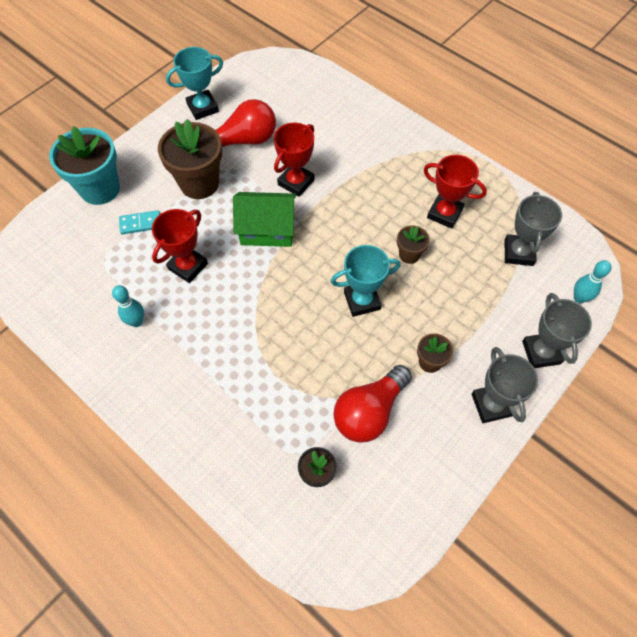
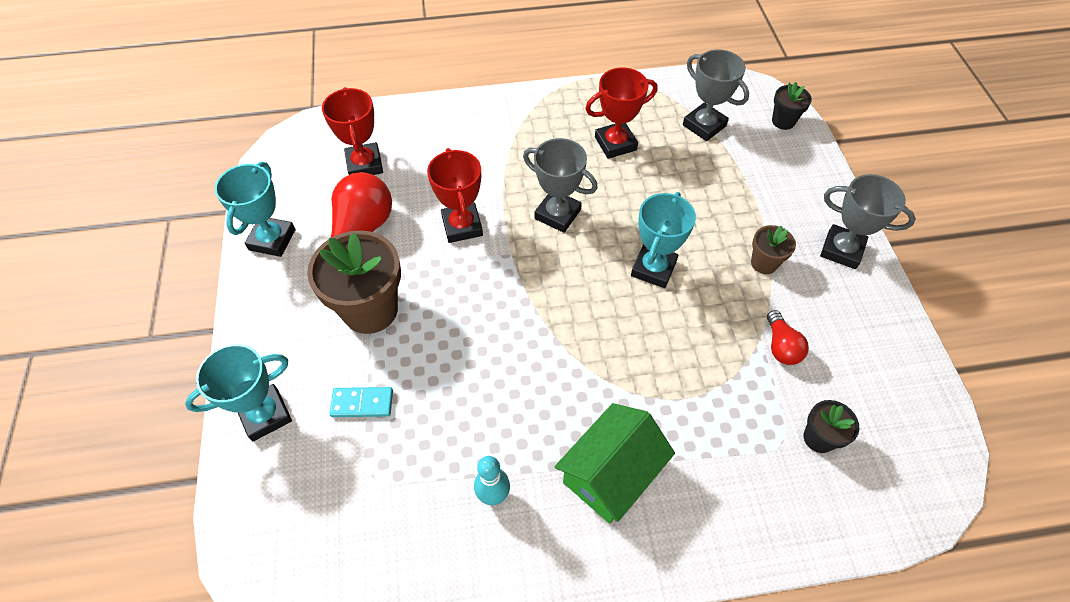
camera: 50 degrees left, 5 degrees down
turquoise flower pot [49,126,120,205] -> turquoise trophy [185,344,292,441]
turquoise domino [119,210,160,234] -> turquoise domino turned 60 degrees clockwise [329,387,393,417]
red trophy [152,209,208,283] -> red trophy moved to [322,87,383,175]
green house [233,192,296,247] -> green house moved to [555,403,675,524]
red light bulb [333,365,412,443] -> red light bulb [767,310,809,365], size x0.54
brown flower pot [397,225,430,264] -> none
grey trophy [522,293,592,368] -> grey trophy moved to [523,138,598,233]
turquoise bowling pin [574,260,612,303] -> black flower pot [772,82,812,130]

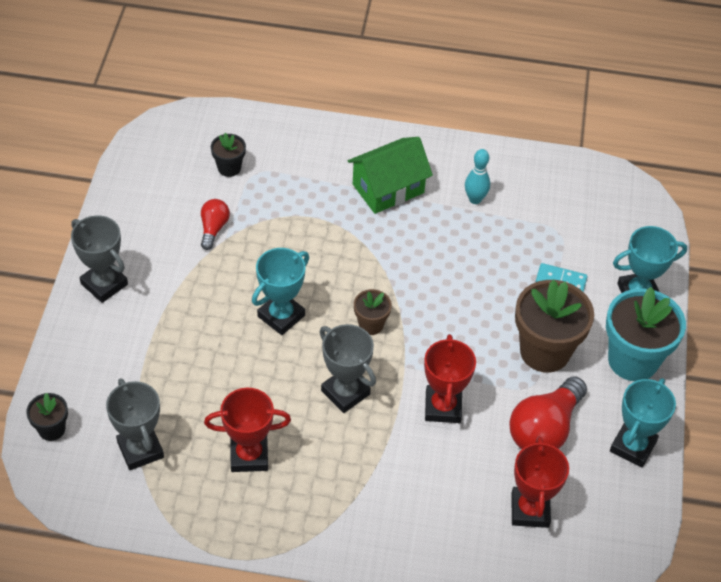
camera: 165 degrees left, 5 degrees down
brown flower pot [751,225,796,274] -> brown flower pot moved to [354,289,392,335]
none -> turquoise flower pot [606,287,686,381]

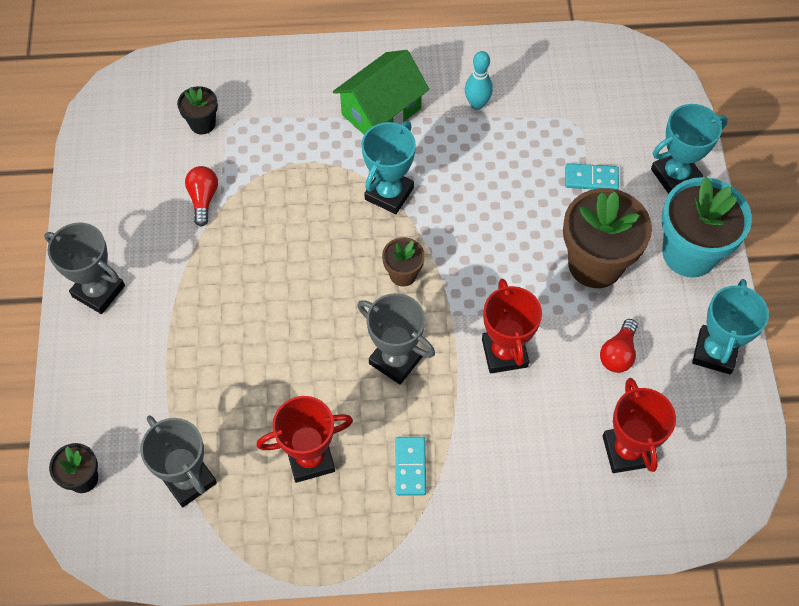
camera: 10 degrees left, 10 degrees up
turquoise trophy [252,248,309,335] -> turquoise trophy moved to [362,121,416,214]
red light bulb [509,376,587,449] -> red light bulb [600,319,638,373], size x0.54
none -> turquoise domino [396,437,426,496]

